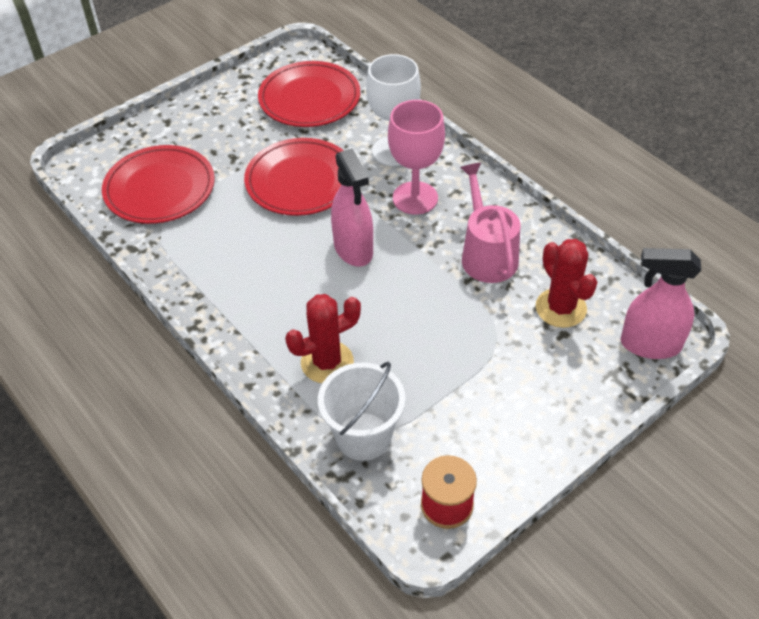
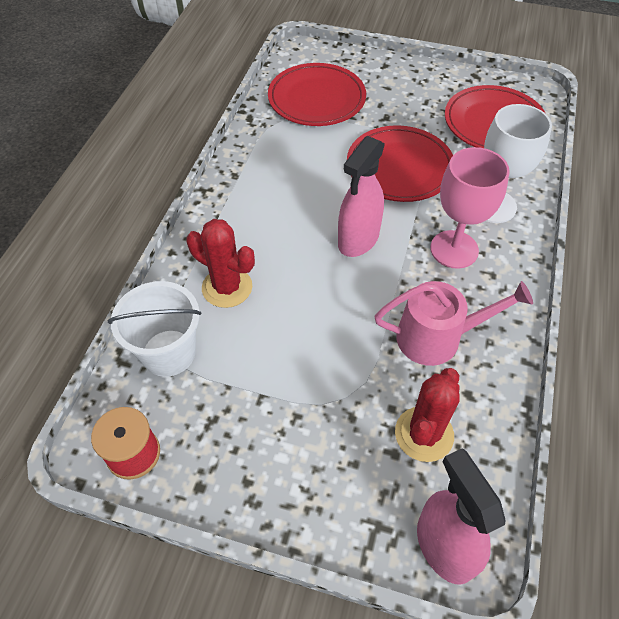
camera: 55 degrees right, 5 degrees up
pink watering can [460,163,520,283] -> pink watering can turned 45 degrees clockwise [375,281,533,366]

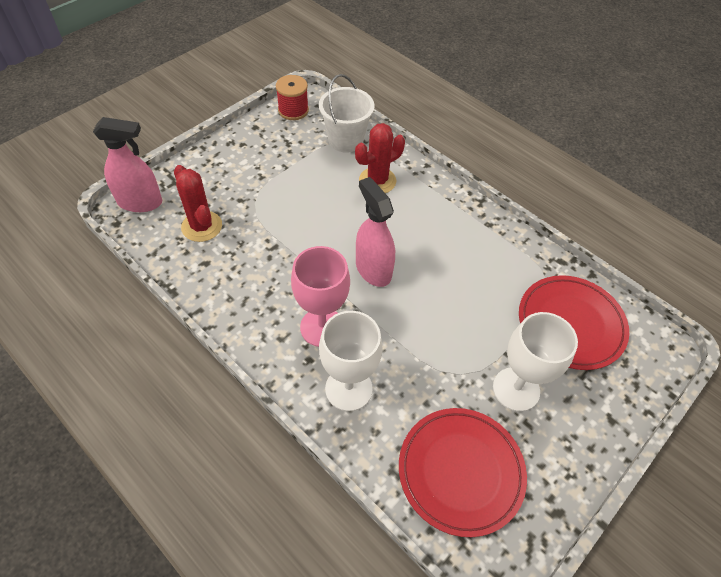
camera: 115 degrees right, 0 degrees up
red plate [347,125,453,202] -> none
pink watering can [375,281,533,366] -> none
none -> white goblet [493,312,578,412]

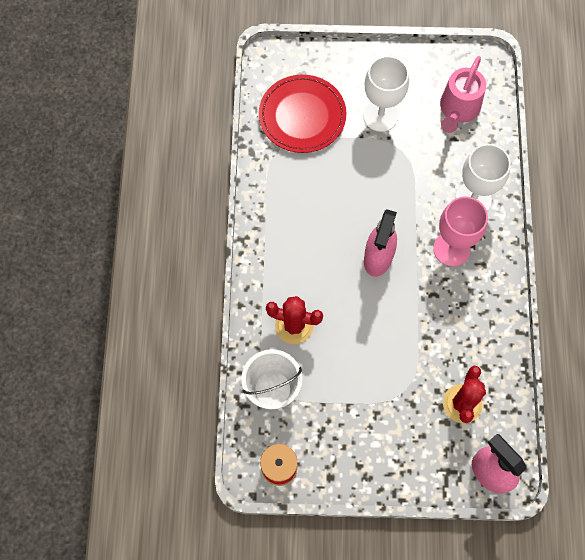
camera: 130 degrees left, 15 degrees up
red plate [399,408,527,537] -> pink watering can [440,56,486,133]

